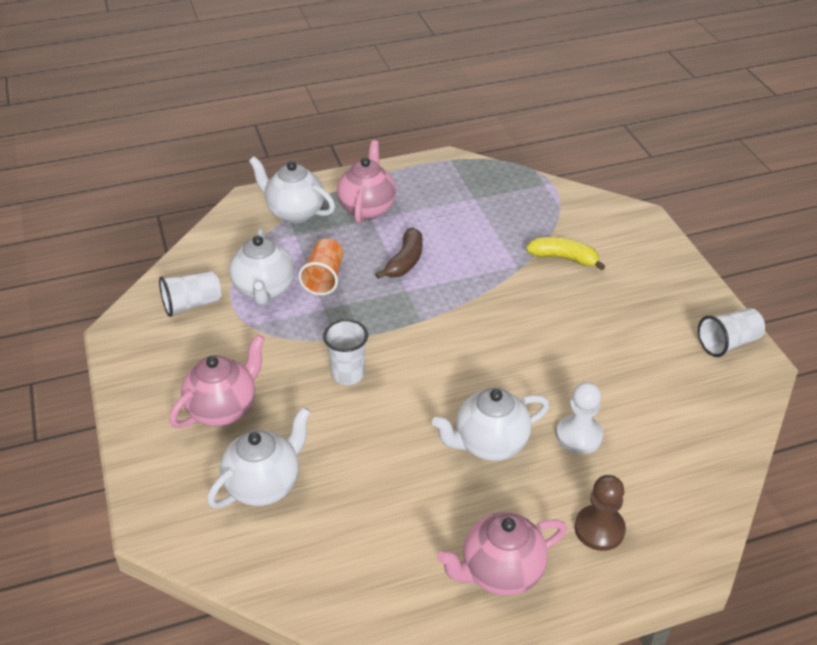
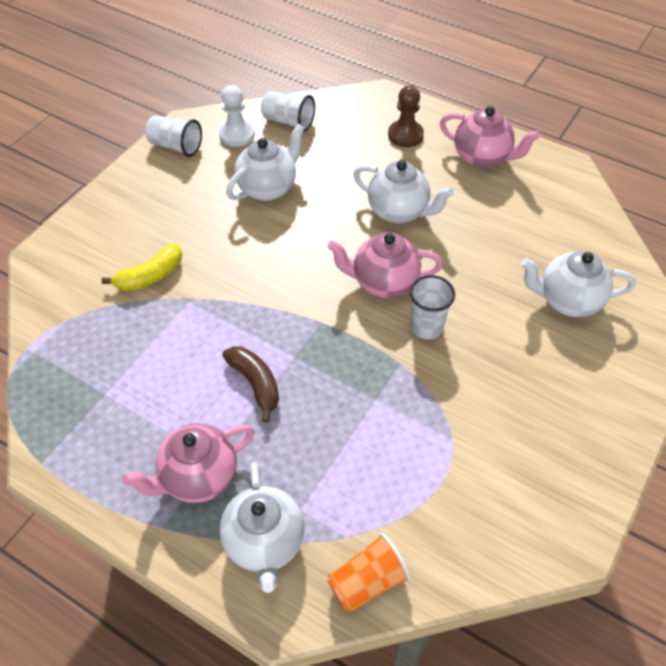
camera: 130 degrees left, 10 degrees up
white cup [159,271,221,317] -> white cup moved to [261,91,315,132]
pink teapot [169,334,265,428] -> pink teapot moved to [327,232,443,298]
white teapot [229,228,294,305] -> white teapot moved to [226,124,305,201]
orange cup [298,238,343,295] -> orange cup moved to [327,533,411,612]
brown banana [375,228,423,279] -> brown banana turned 75 degrees clockwise [222,346,279,422]
yellow banana [526,237,605,271] -> yellow banana turned 105 degrees counterclockwise [101,244,182,291]
white pawn [556,382,603,454] -> white pawn moved to [219,85,255,147]

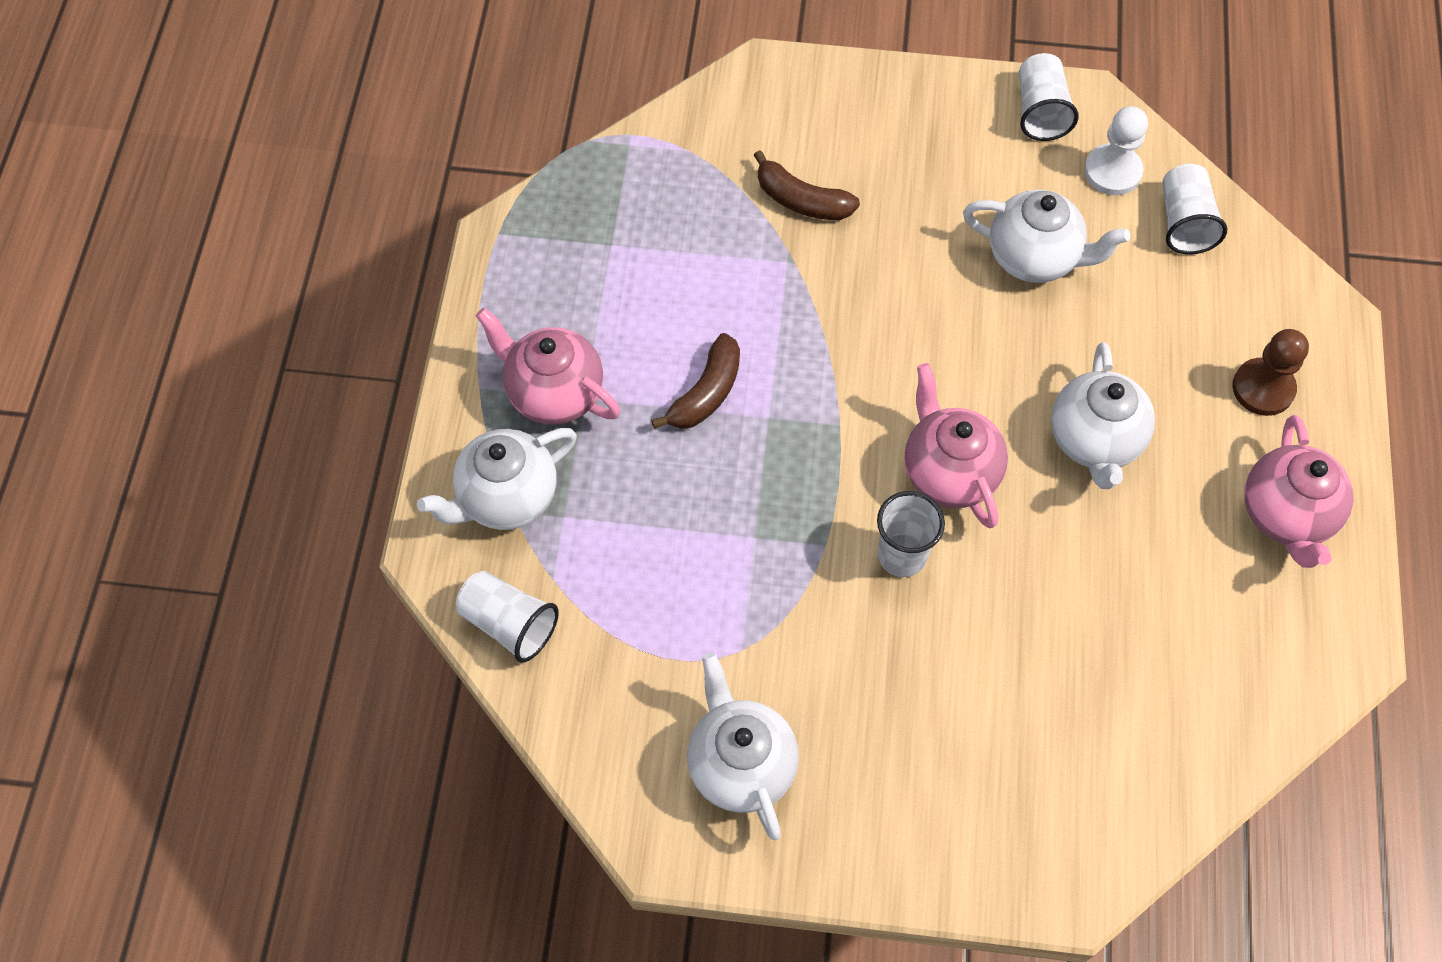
camera: 65 degrees right, 10 degrees up
yellow banana [101,244,182,291] -> brown banana [754,150,860,220]
orange cup [327,533,411,612] -> white cup [456,571,559,663]
white teapot [521,251,636,317] -> white teapot moved to [687,653,799,840]

